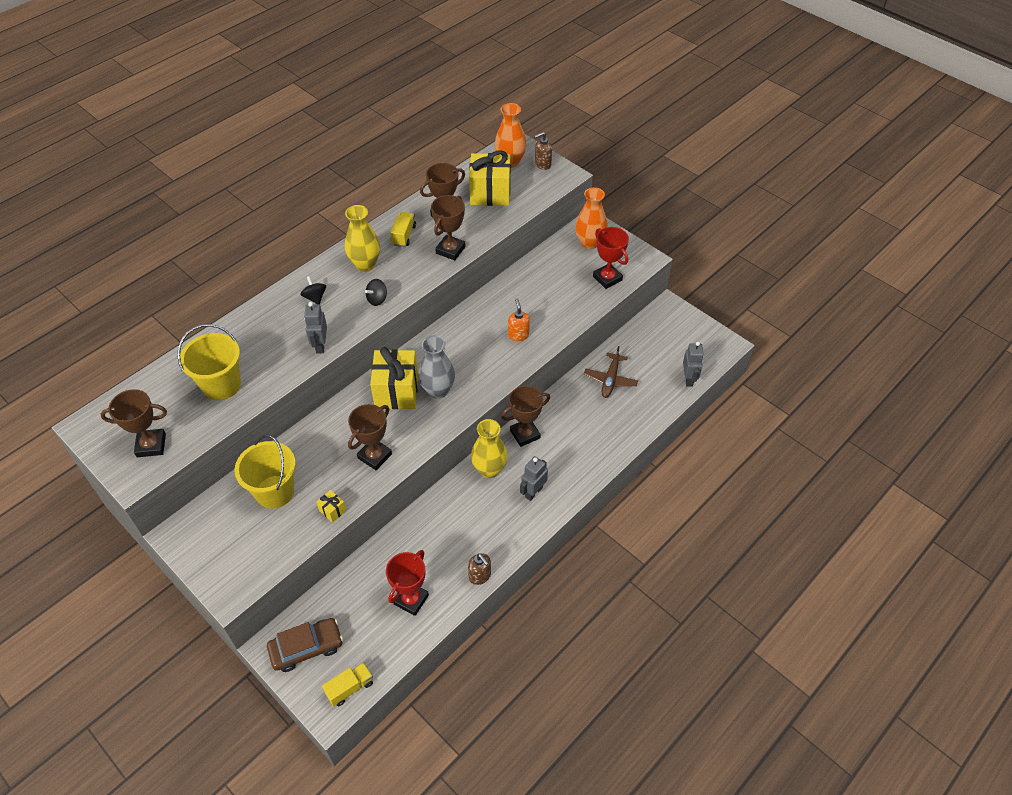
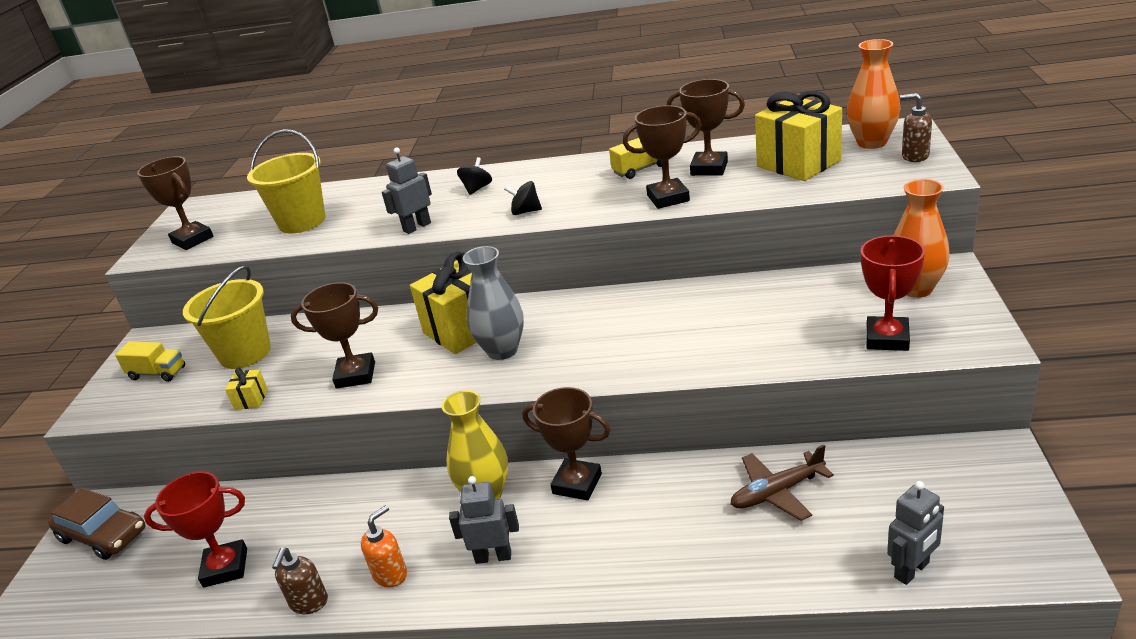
camera: 55 degrees right, 20 degrees down
yellow truck [322,662,373,707] -> yellow truck moved to [115,342,185,382]
yellow vase [345,205,380,272] -> none
orange soap dispenser [508,298,530,341] -> orange soap dispenser moved to [361,505,407,587]

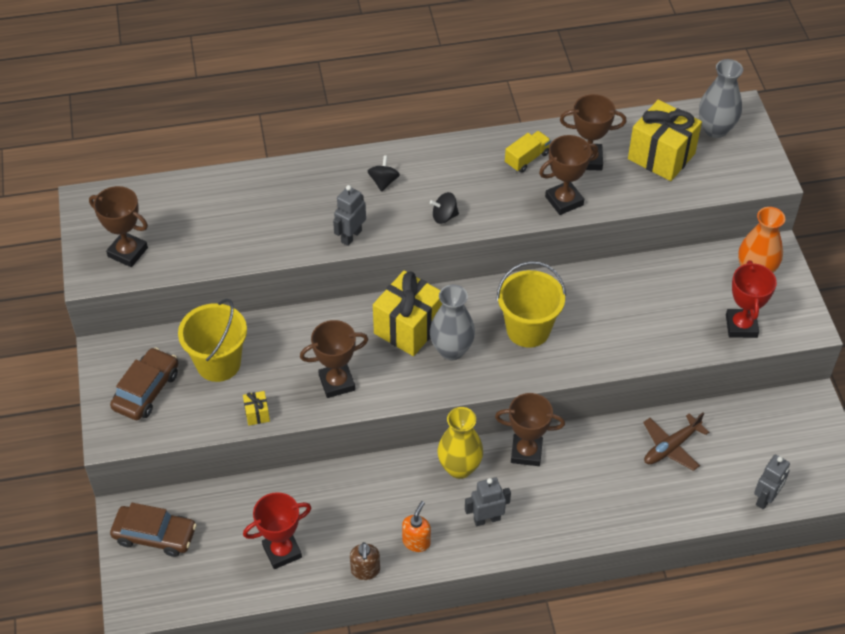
camera: 20 degrees left, 20 degrees up
yellow truck [115,342,185,382] -> brown car [110,347,178,420]
yellow bucket [247,129,326,233] -> yellow bucket moved to [496,261,566,348]
orange vase [847,39,900,149] -> grey vase [699,59,743,138]
brown soap dispenser [900,93,932,162] -> none

